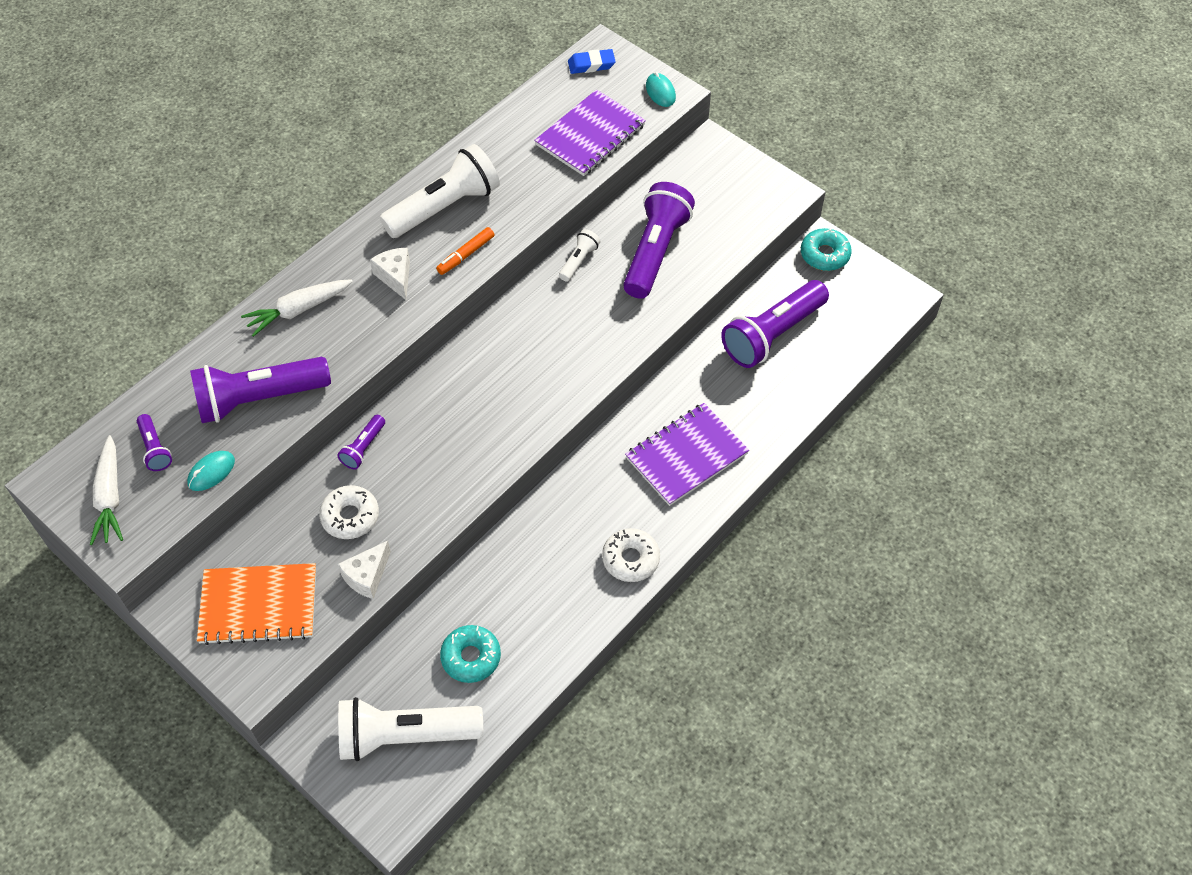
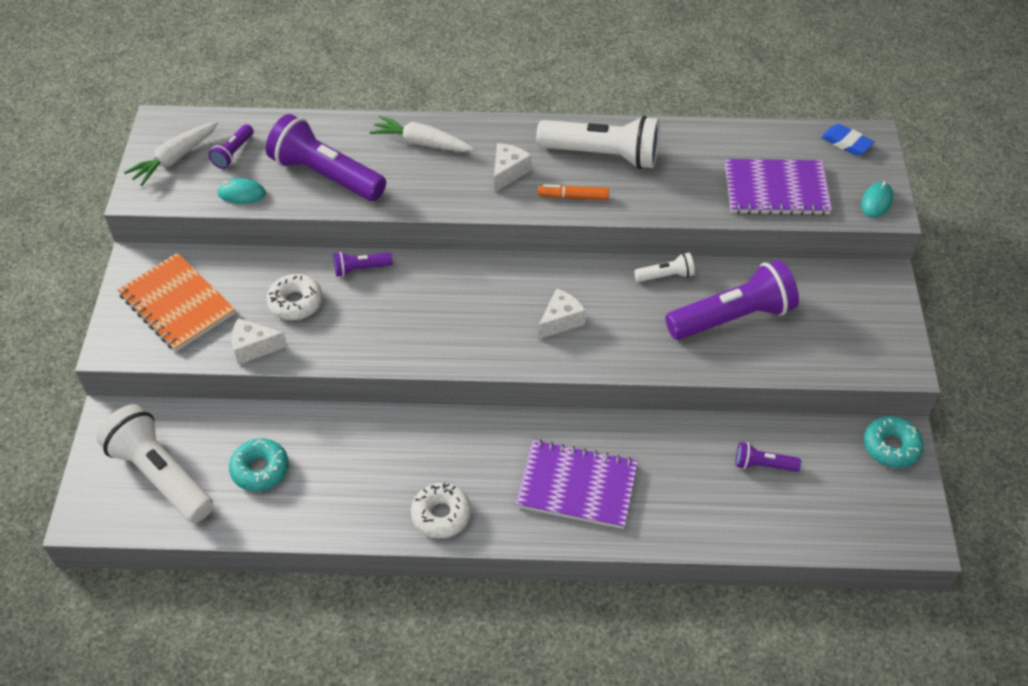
camera: 50 degrees right, 5 degrees down
purple flashlight [721,280,829,368] -> purple flashlight [736,442,801,472], size x0.47
none -> white cheese [538,288,586,339]

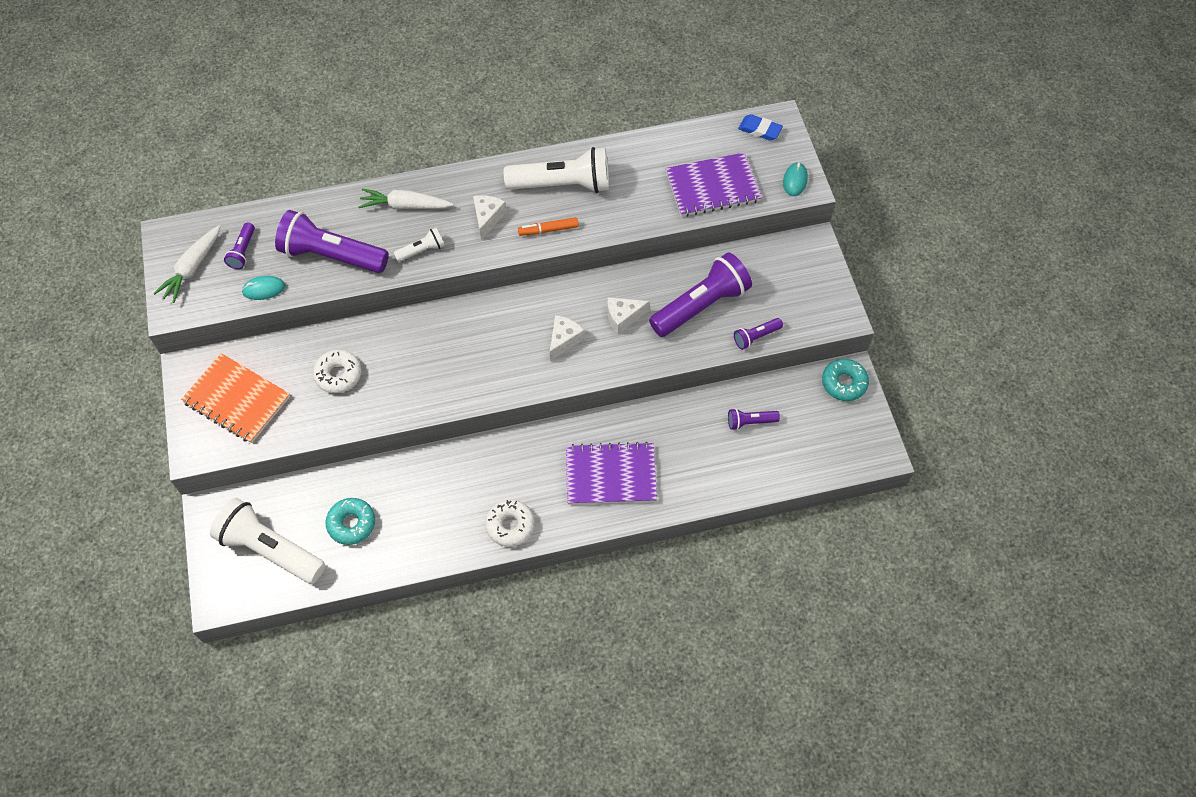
camera: 15 degrees left, 10 degrees up
white cheese [232,318,287,365] -> white cheese moved to [607,297,650,334]
purple flashlight [333,252,393,277] -> purple flashlight moved to [734,318,783,350]
white flashlight [634,253,695,282] -> white flashlight moved to [394,228,445,262]

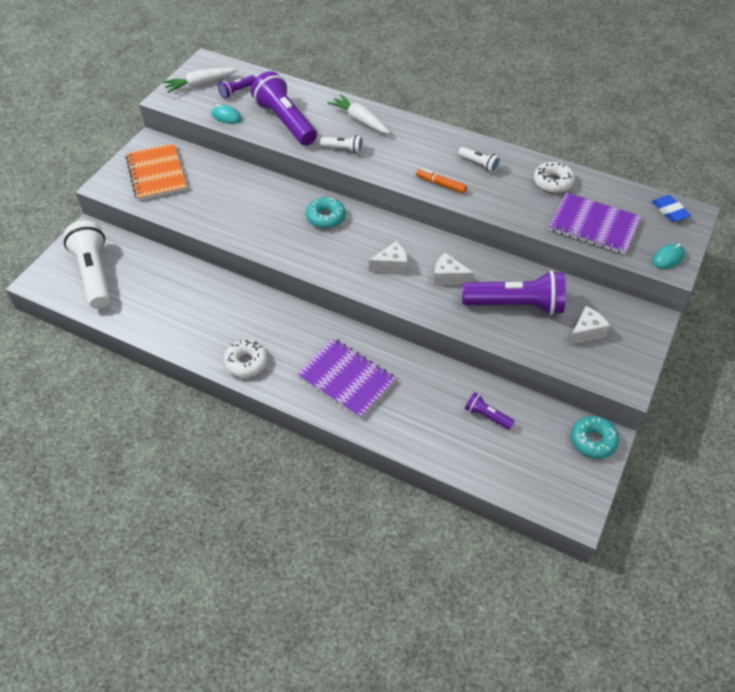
camera: 40 degrees right, 10 degrees down
white donut [313,350,361,393] -> white donut moved to [534,162,575,193]
turquoise donut [326,498,375,545] -> turquoise donut moved to [306,197,346,229]
white cheese [473,195,507,240] -> white cheese moved to [569,306,610,345]
white flashlight [504,147,609,193] -> white flashlight [458,147,500,173], size x0.47
purple flashlight [734,318,783,350] -> none

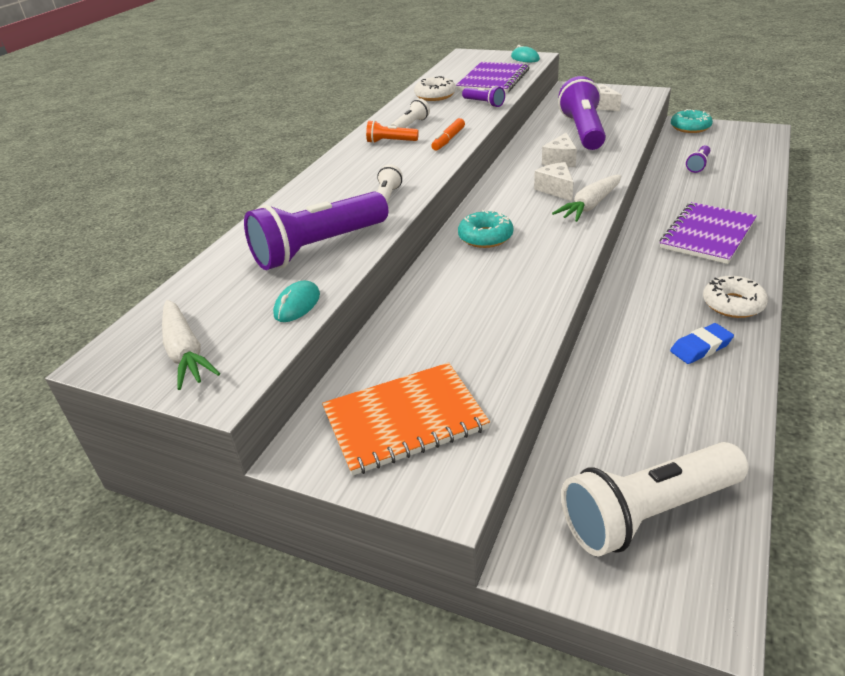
camera: 90 degrees left, 15 degrees down
purple flashlight [218,75,256,99] -> purple flashlight moved to [462,86,505,107]
white carrot [327,94,390,134] -> white carrot moved to [552,175,622,222]
blue eraser [652,195,691,222] -> blue eraser moved to [670,323,734,364]
none -> orange flashlight [366,120,419,143]

